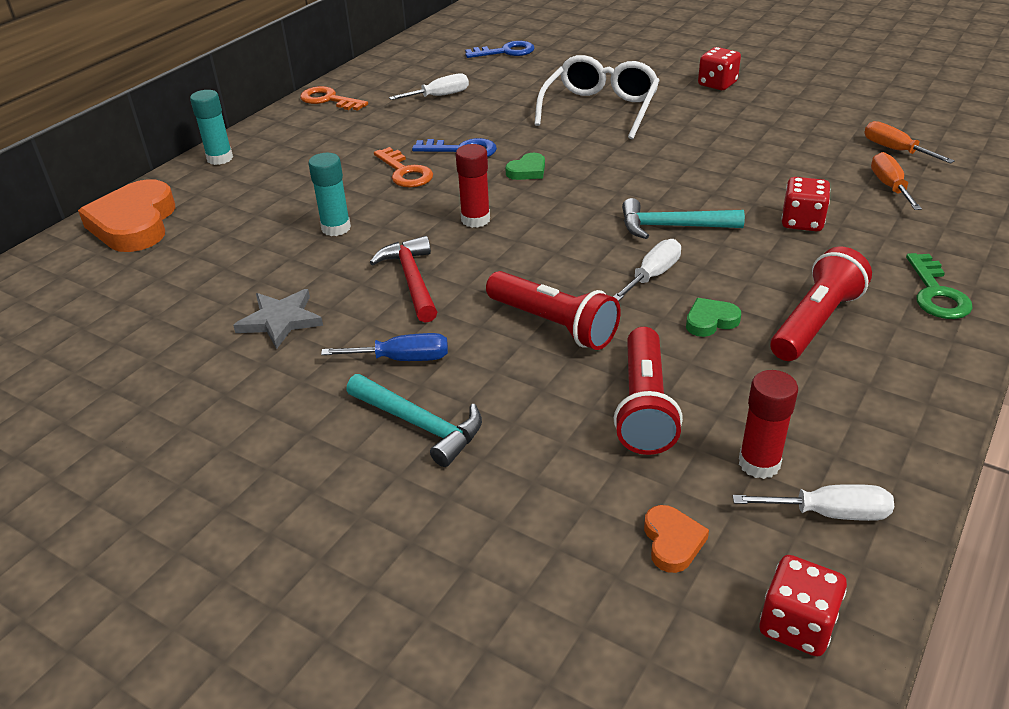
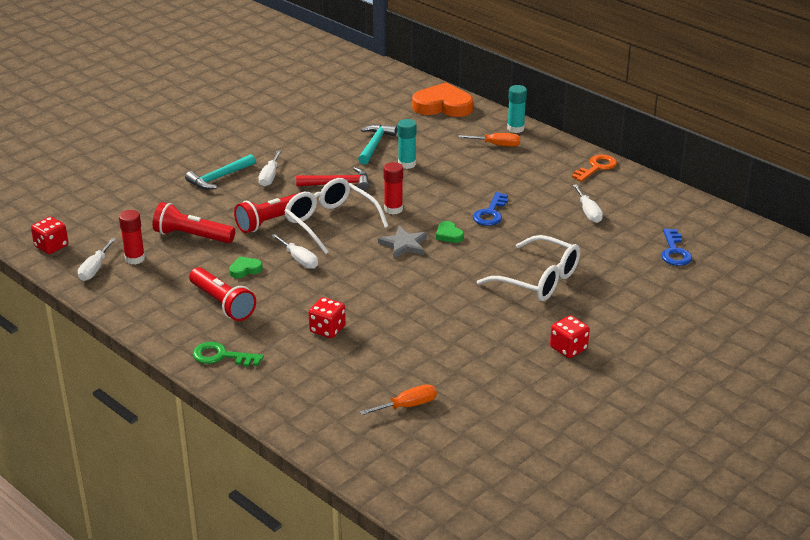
camera: 100 degrees right, 5 degrees down
grey star [233,289,323,349] -> grey star moved to [378,226,427,259]
blue screwdriver [321,333,448,361] -> white screwdriver [259,150,281,187]
orange key [374,147,433,188] -> none
turquoise hammer [622,198,745,239] -> turquoise hammer moved to [358,124,397,165]
orange heart [644,505,709,573] -> none
green heart [686,298,741,337] -> green heart turned 105 degrees counterclockwise [229,256,263,278]
orange screwdriver [871,152,922,210] -> orange screwdriver moved to [458,133,520,147]
none -> white glasses [284,178,389,254]

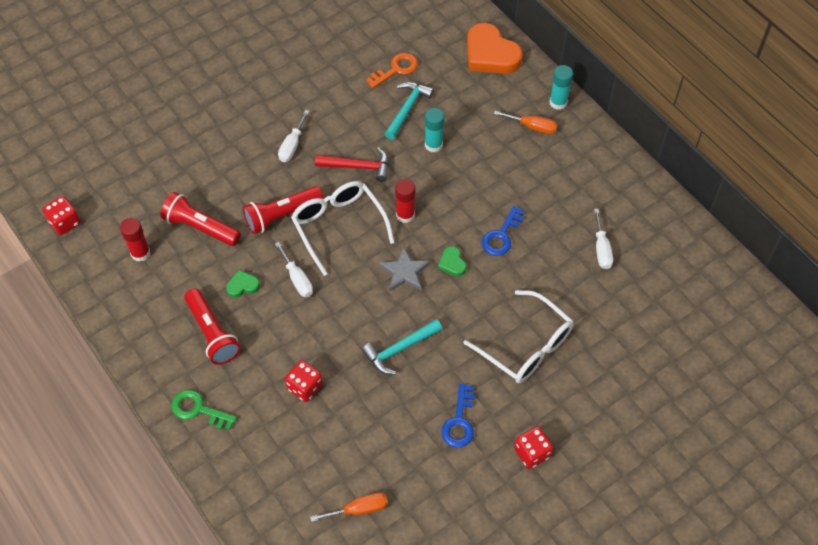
camera: 10 degrees right, 25 degrees up
white screwdriver [78,238,116,281] -> none
turquoise hammer [185,154,255,190] -> turquoise hammer moved to [362,319,442,375]
orange heart [412,82,473,117] -> orange heart turned 150 degrees counterclockwise [467,23,523,74]
orange key [572,154,617,182] -> orange key moved to [366,53,418,88]
blue key [661,229,692,266] -> blue key moved to [441,383,475,447]

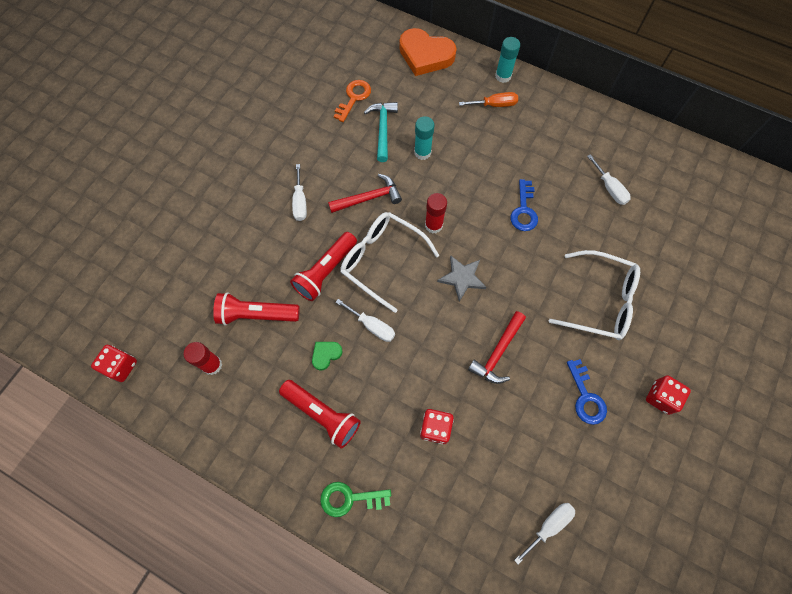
camera: 25 degrees left, 10 degrees up
orange screwdriver [310,492,388,522] -> white screwdriver [514,503,575,564]
turquoise hammer [362,319,442,375] -> red hammer [468,311,526,384]
green heart [438,246,467,277] -> none

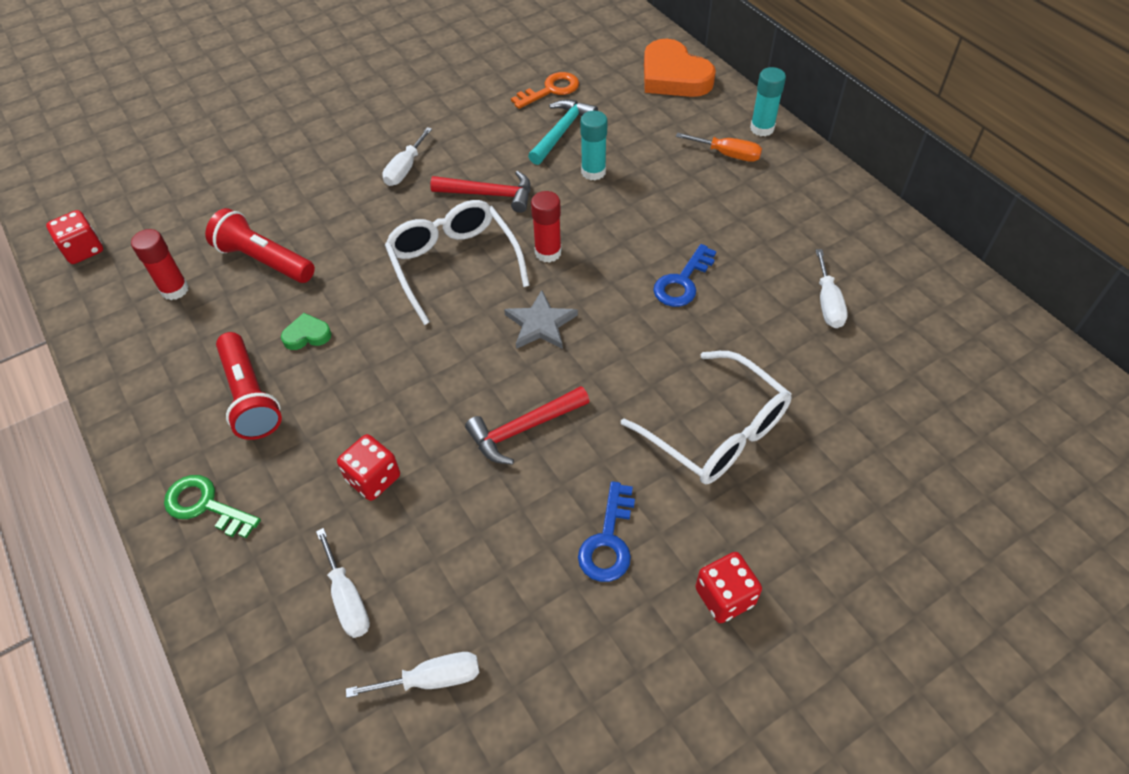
camera: 30 degrees right, 15 degrees down
red flashlight [290,232,357,301] -> none
white screwdriver [336,299,395,342] -> white screwdriver moved to [316,528,370,638]

